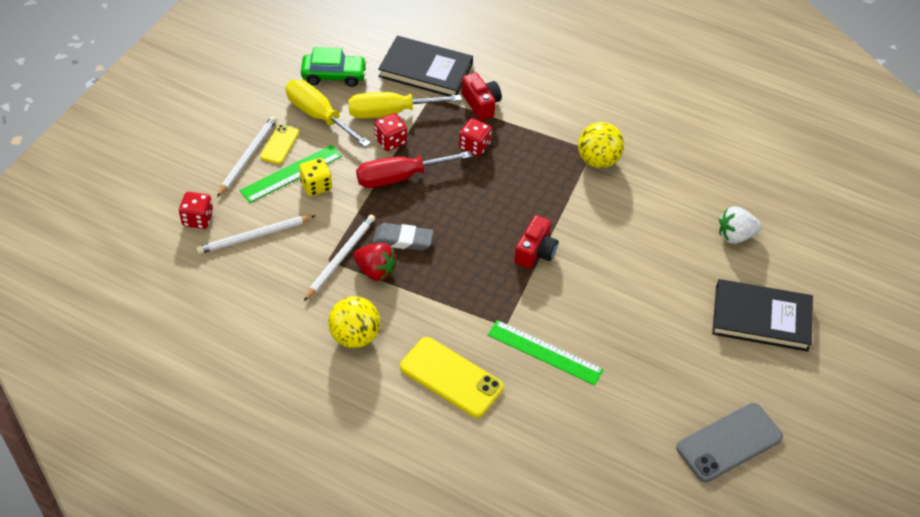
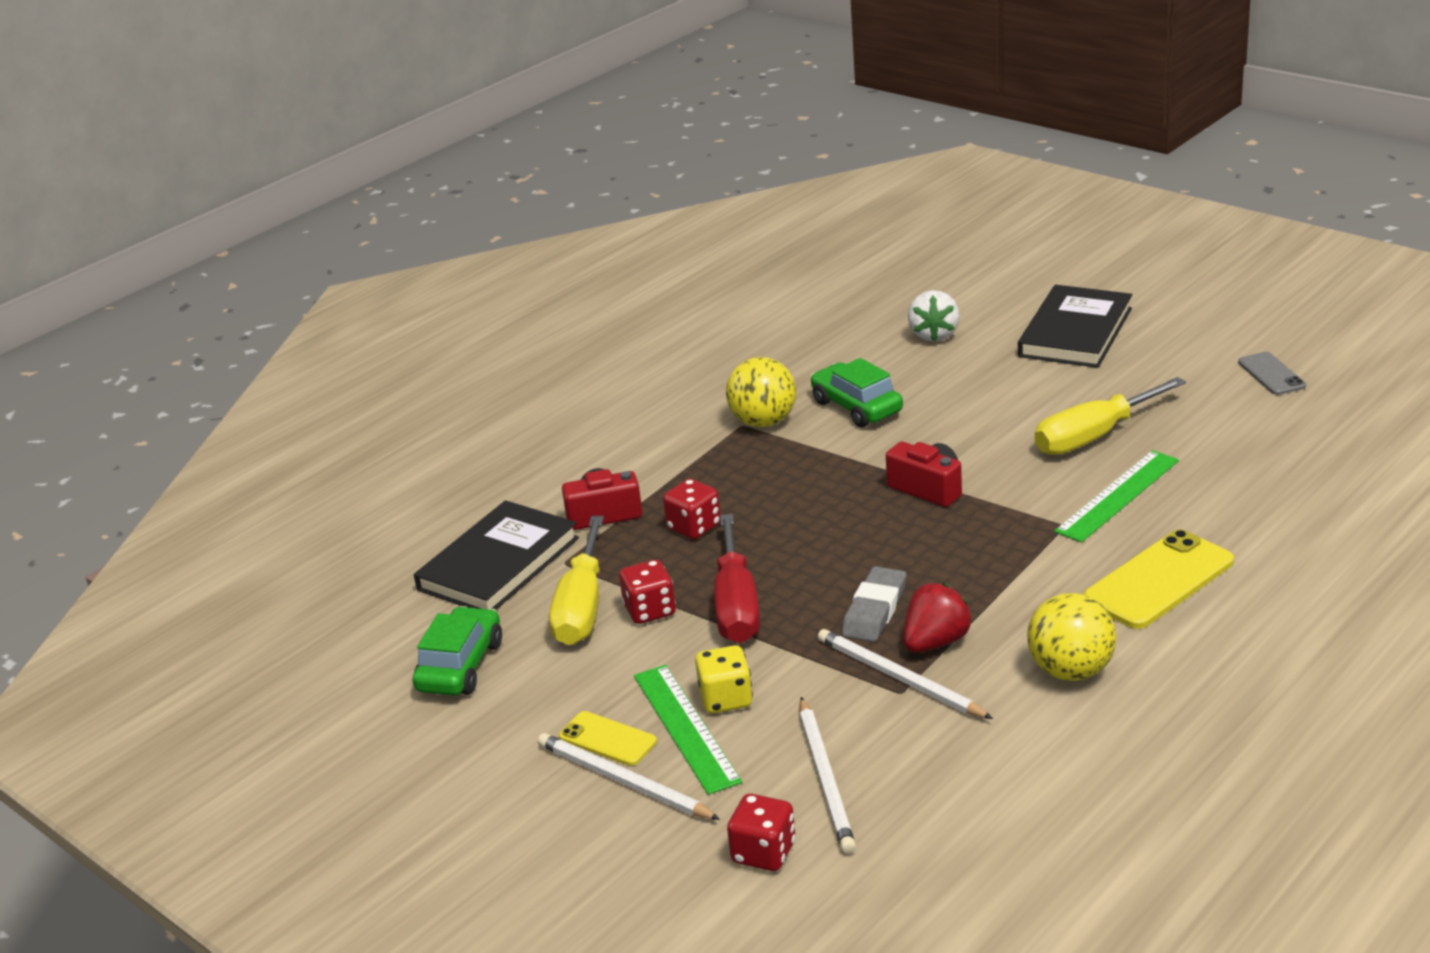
camera: 70 degrees left, 20 degrees down
yellow screwdriver [286,79,371,147] -> yellow screwdriver moved to [1035,377,1186,455]
grey phone [676,403,783,482] -> grey phone [1238,352,1306,395], size x0.56
none -> green car [810,358,903,427]

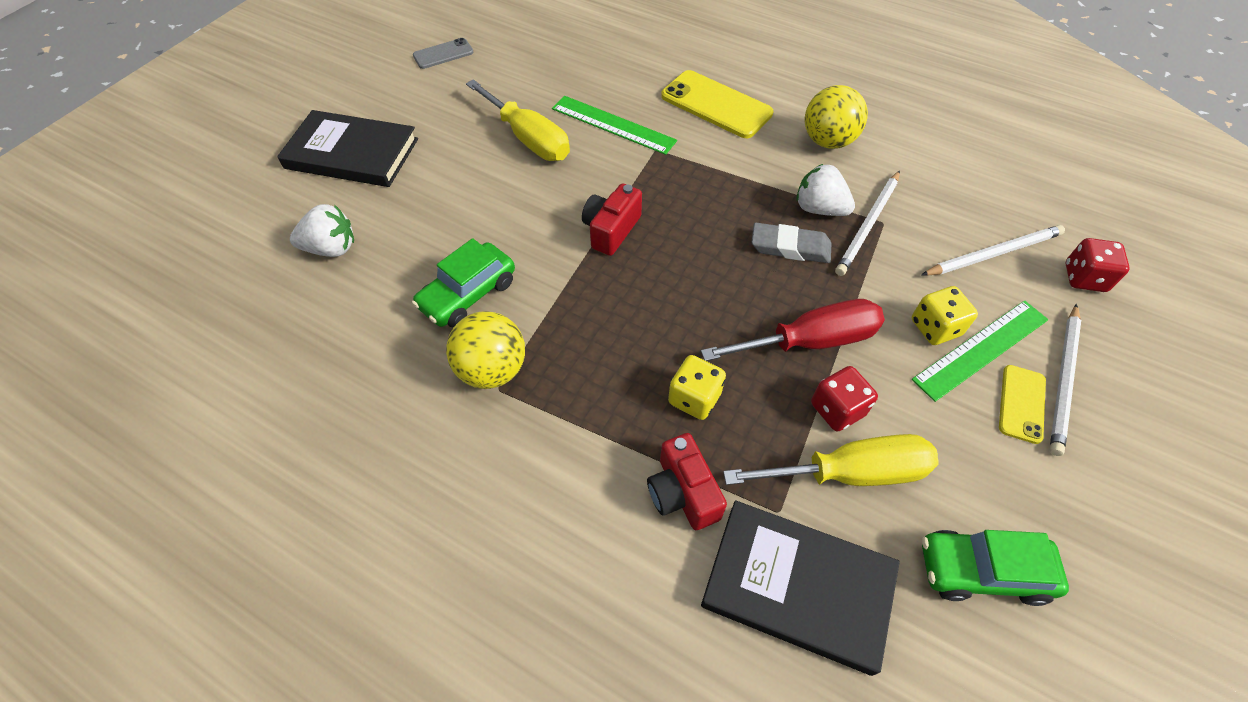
camera: 105 degrees left, 25 degrees up
red dice [663,479,721,539] -> yellow dice [668,355,726,420]
red strawberry [903,583,972,653] -> white strawberry [796,164,855,216]

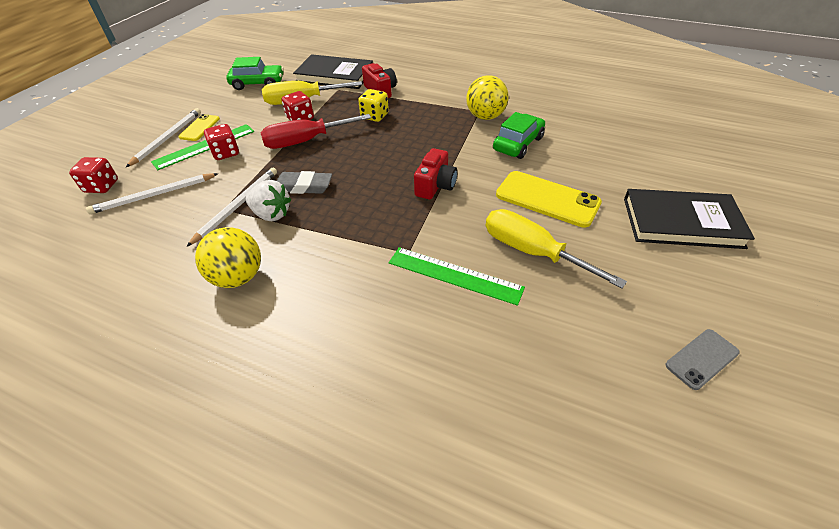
camera: 175 degrees right, 10 degrees down
white strawberry [290,204,354,257] -> none
yellow phone [661,70,773,138] -> yellow phone moved to [496,171,602,228]
yellow dice [912,286,978,345] -> red dice [204,124,239,160]

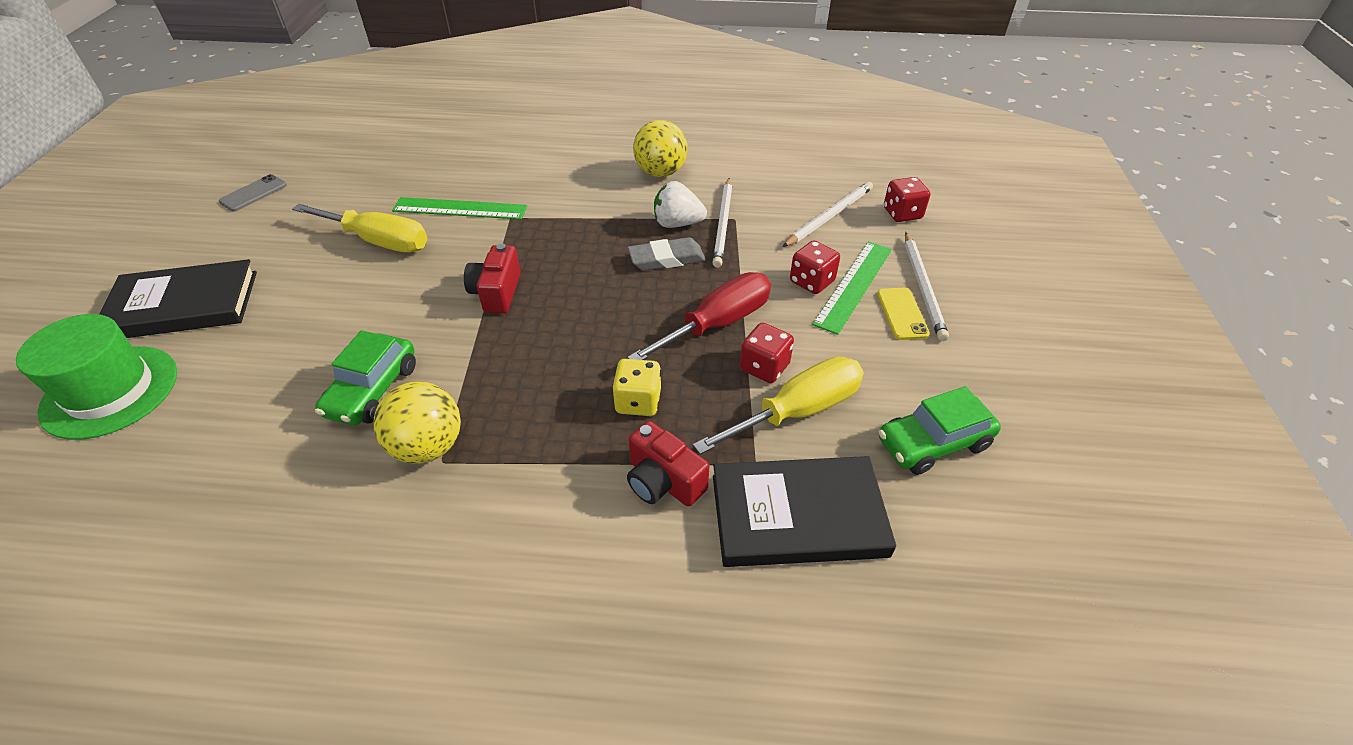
camera: 160 degrees right, 0 degrees up
yellow phone [496,171,602,228] -> none
none -> green hat [16,314,177,440]

